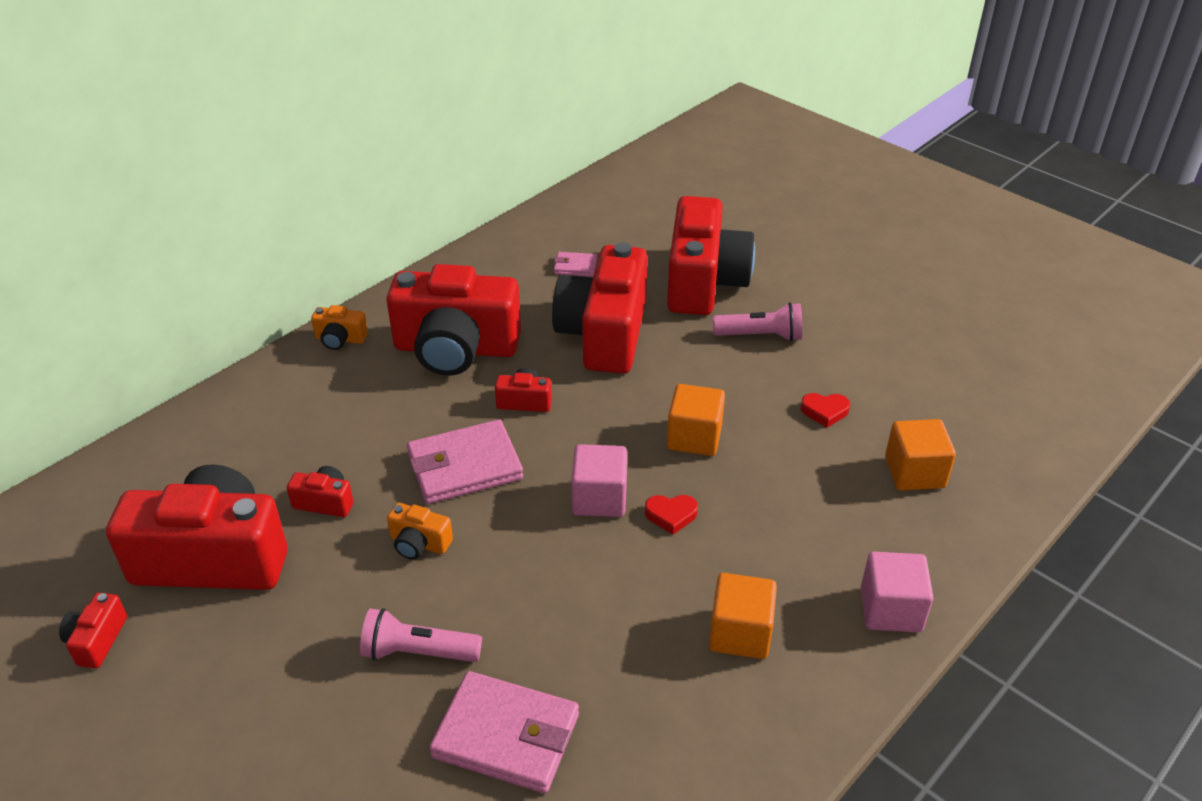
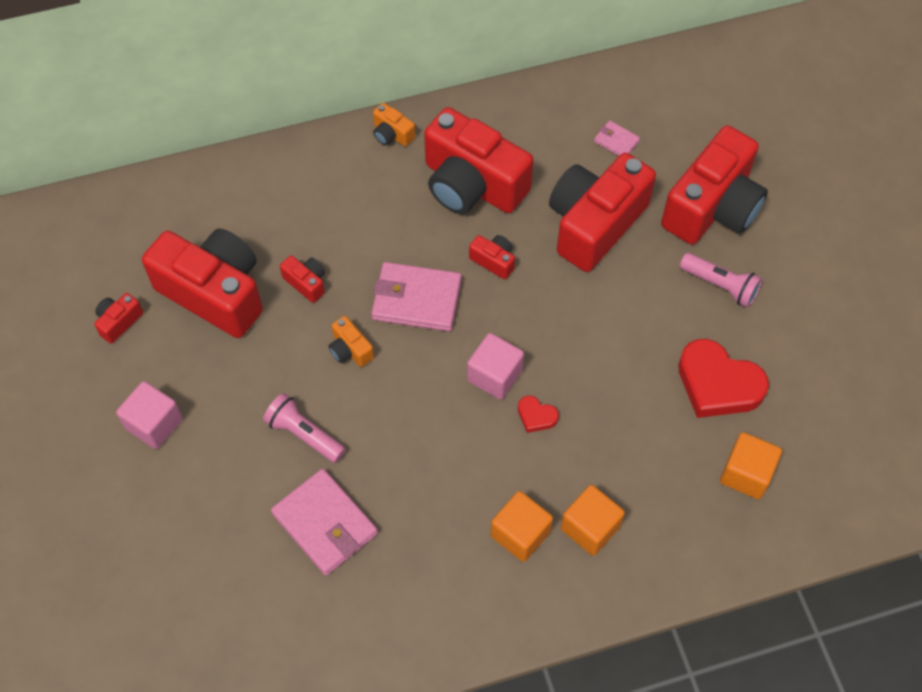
camera: 30 degrees right, 20 degrees up
orange cube [667,384,725,456] -> orange cube moved to [561,485,625,556]
red heart [801,393,850,428] -> red heart [678,339,769,418], size x2.16
pink cube [861,552,934,633] -> pink cube moved to [116,381,183,449]

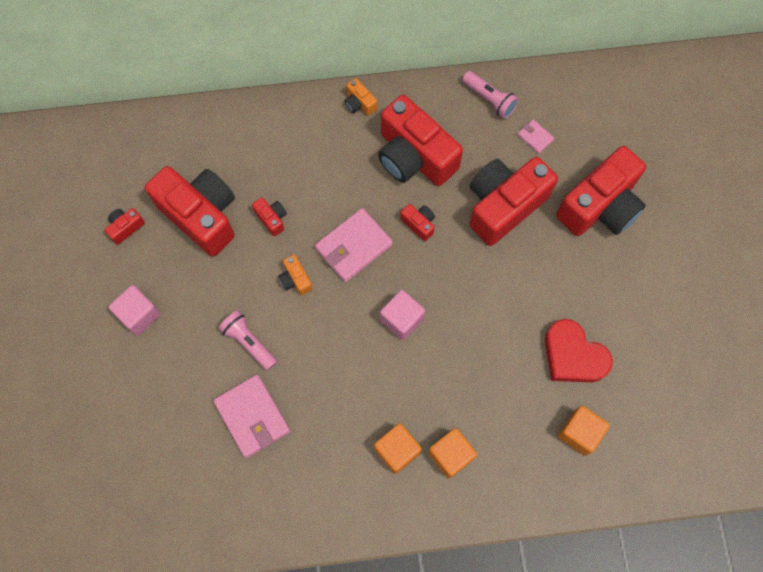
camera: 10 degrees right, 10 degrees up
pink wallet [371,262,462,331] -> pink wallet turned 60 degrees counterclockwise [315,208,393,282]
red heart [518,396,559,433] -> none
pink flashlight [680,253,763,308] -> pink flashlight moved to [462,71,519,119]

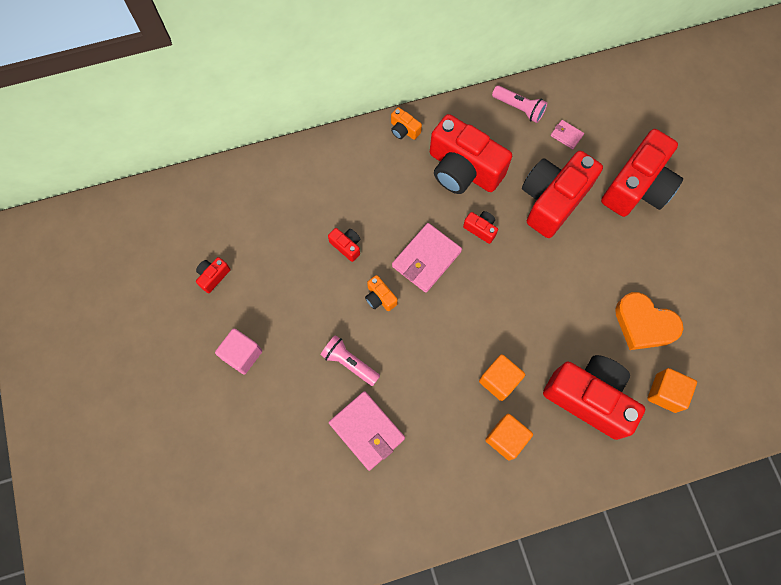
camera: 10 degrees left, 0 degrees up
red camera [145,166,235,257] -> red camera moved to [543,355,645,440]
pink cube [380,290,425,340] -> none
orange cube [428,428,477,478] -> orange cube moved to [479,354,525,401]
red heart [545,319,613,383] -> orange heart [615,292,683,350]

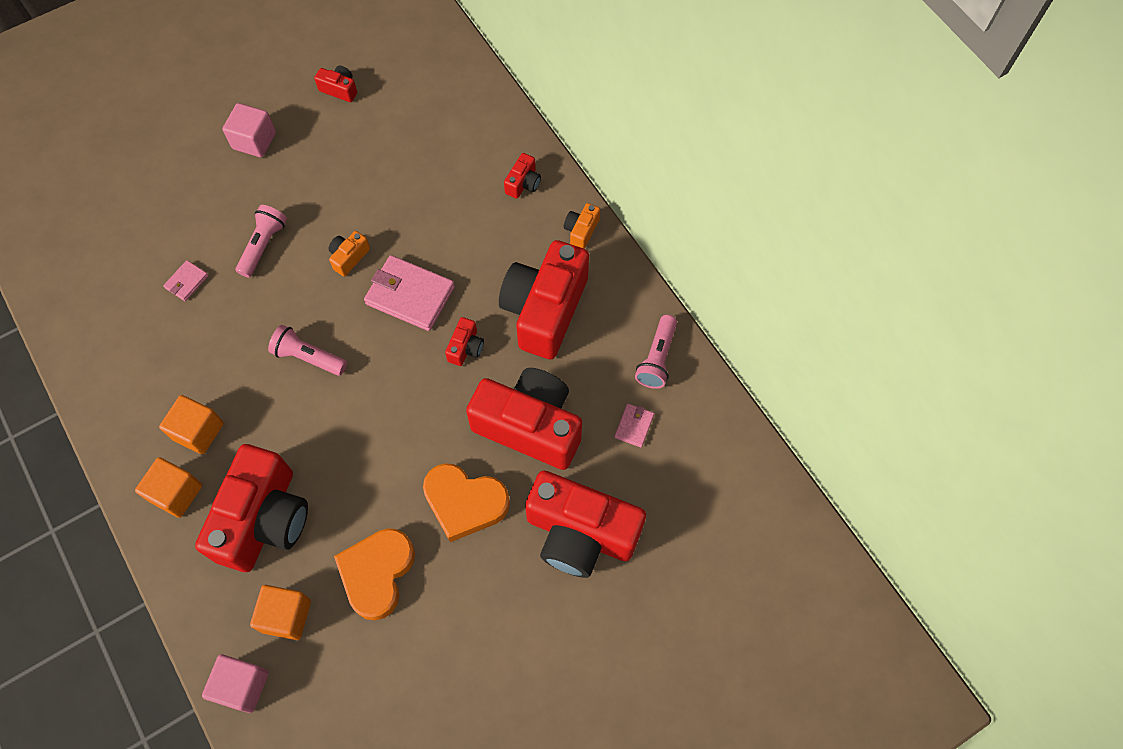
camera: 75 degrees right, 5 degrees down
red camera [328,228,360,262] -> red camera moved to [504,153,541,199]
pink wallet [329,391,405,471] -> pink wallet [163,260,208,301], size x0.49
orange cube [479,354,525,401] -> orange cube moved to [135,457,202,518]
none -> pink cube [202,654,269,713]
none -> pink flashlight [268,325,347,376]
none -> orange heart [423,463,510,542]

